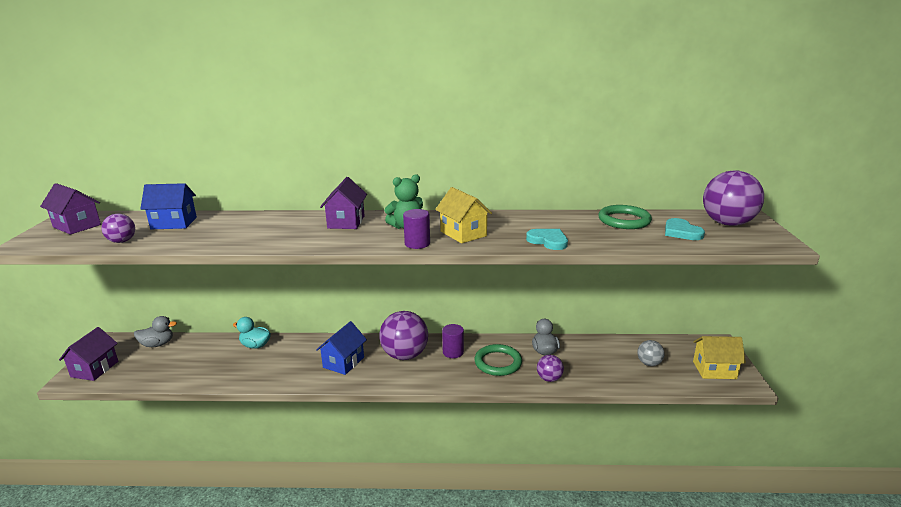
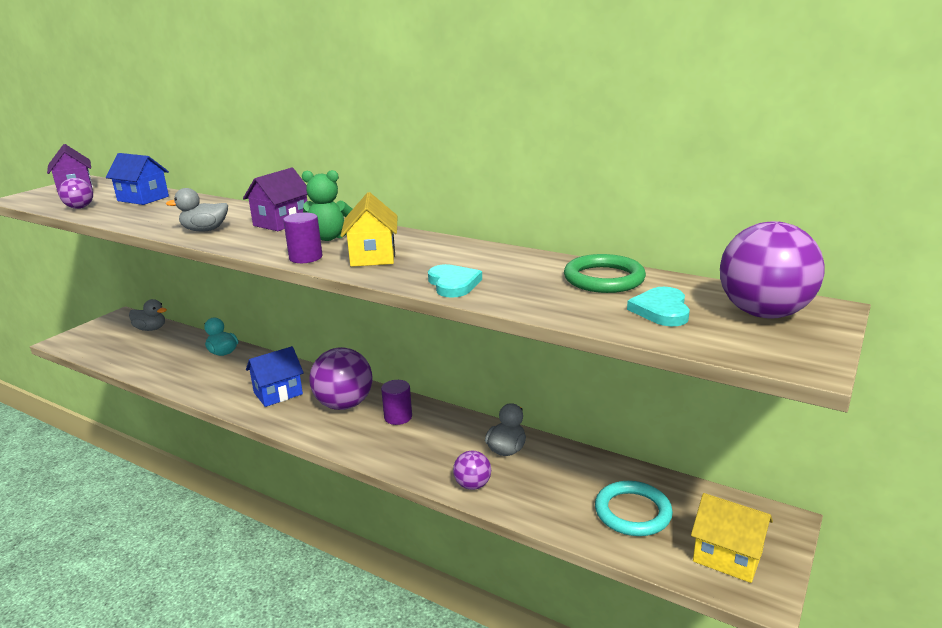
camera: 30 degrees right, 0 degrees up
purple house [59,327,118,381] -> none
green ring [474,344,522,376] -> none
grey ball [637,340,665,366] -> turquoise ring [595,481,673,536]
none -> grey duck [166,188,228,232]

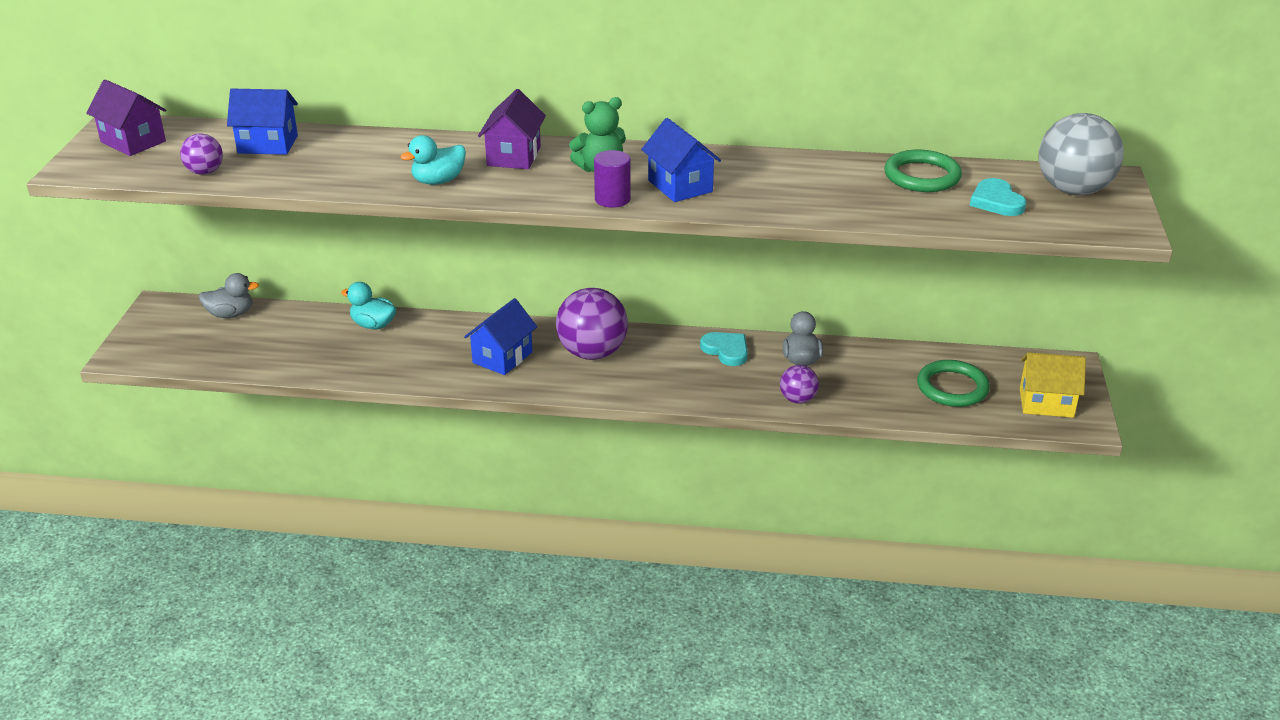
camera: 25 degrees left, 10 degrees up
grey duck [166,188,228,232] -> turquoise duck [400,135,466,185]
yellow house [340,192,397,267] -> blue house [641,118,721,202]
purple cylinder [381,380,412,425] -> none
turquoise heart [428,264,482,298] -> turquoise heart moved to [700,332,748,366]
turquoise ring [595,481,673,536] -> green ring [917,360,990,407]
purple ball [720,221,825,318] -> grey ball [1039,113,1124,195]

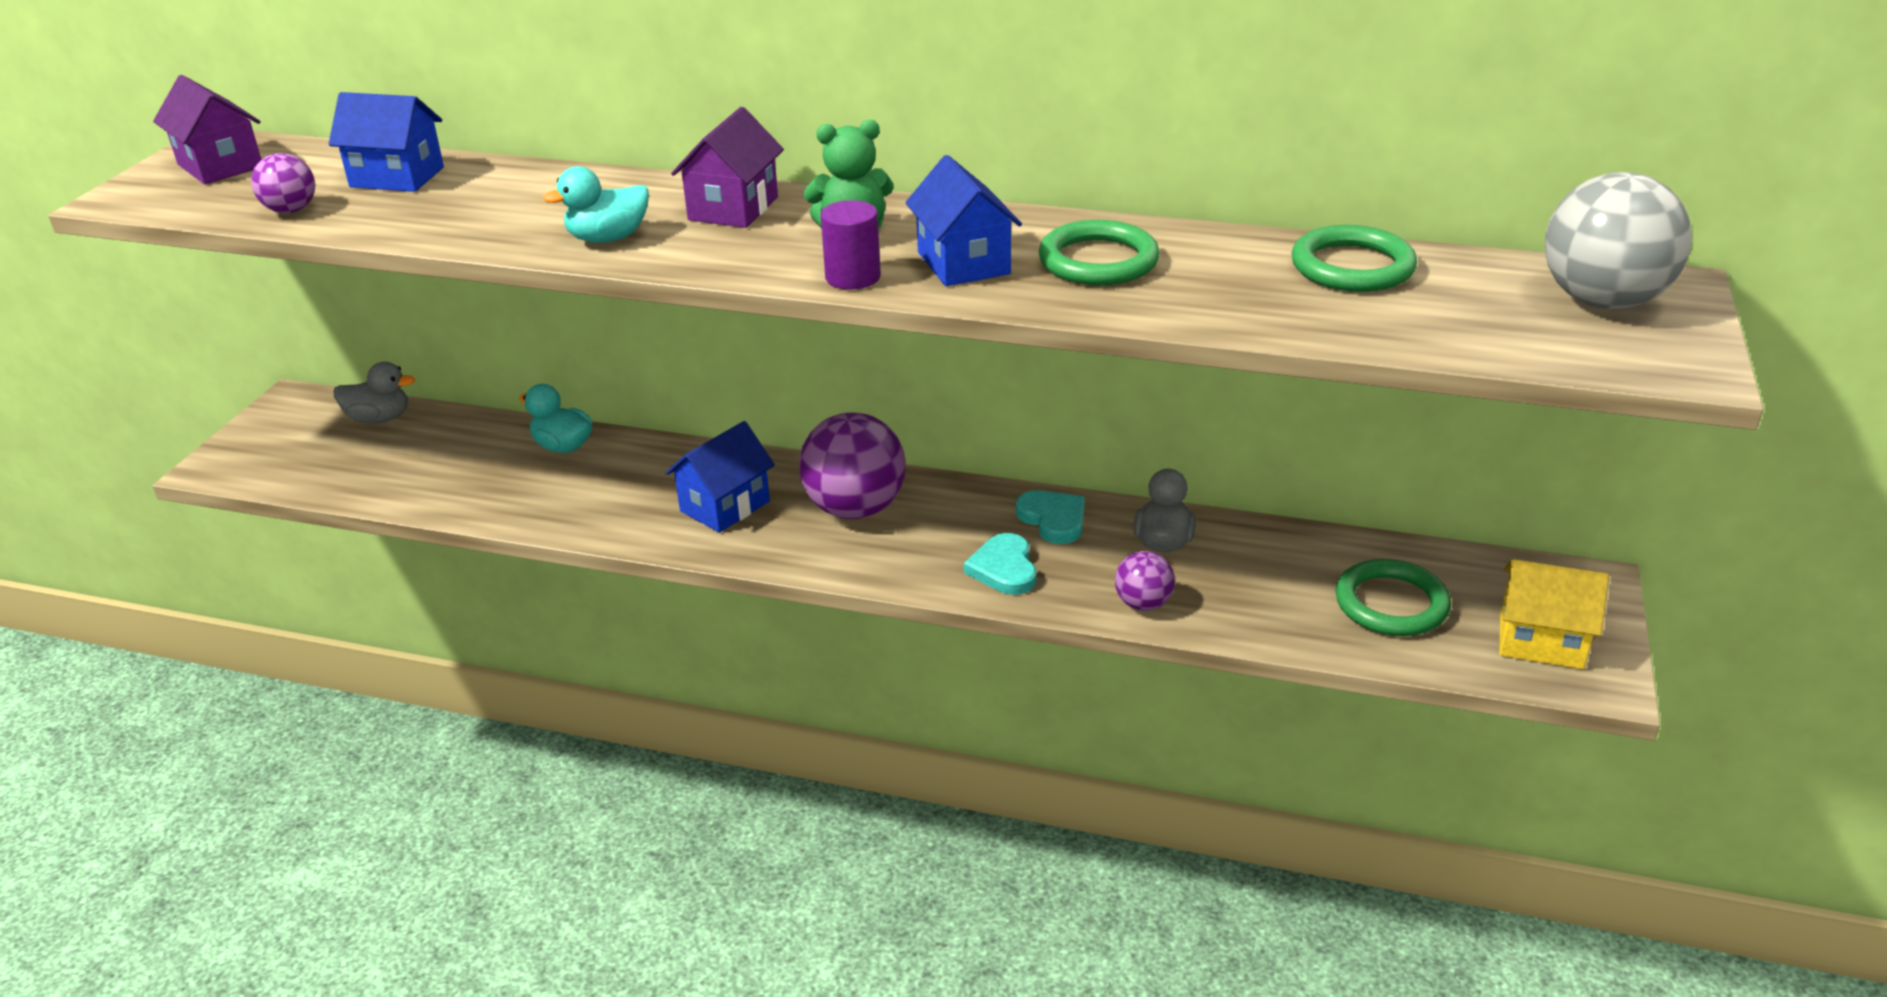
camera: 10 degrees right, 0 degrees up
turquoise heart [970,178,1026,216] -> turquoise heart moved to [964,533,1037,595]
none -> green ring [1039,220,1160,285]

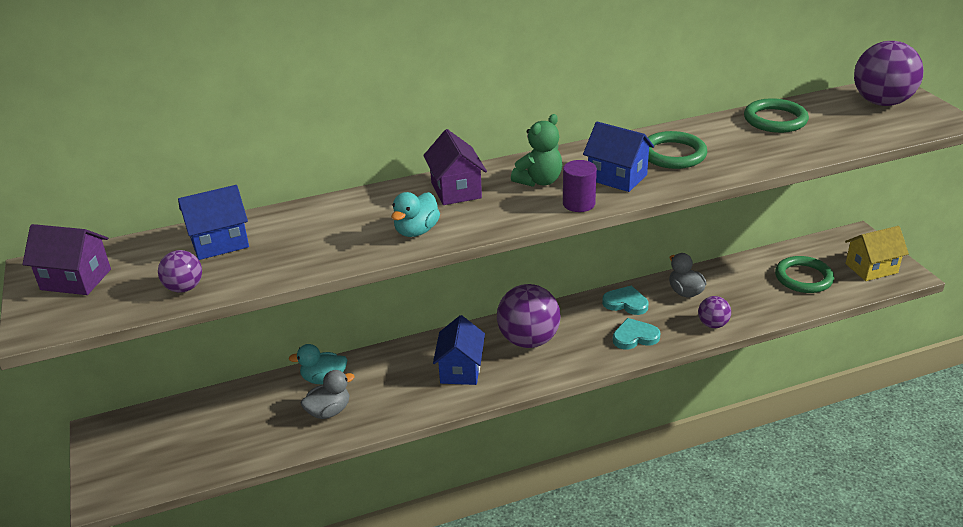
camera: 35 degrees left, 0 degrees up
grey duck [334,362,415,424] -> grey duck moved to [301,370,355,419]
turquoise heart [964,533,1037,595] -> turquoise heart turned 120 degrees clockwise [613,318,661,350]
grey ball [1545,172,1692,309] -> purple ball [854,41,923,106]

